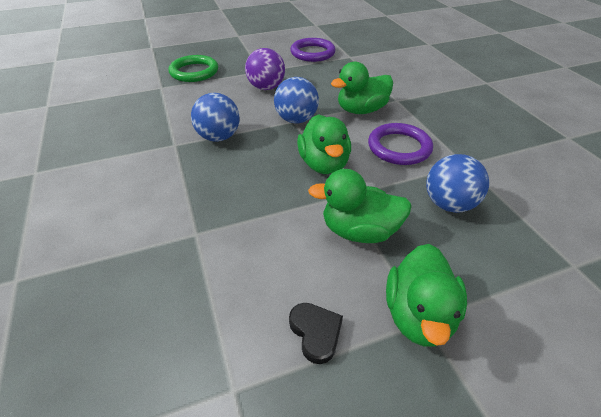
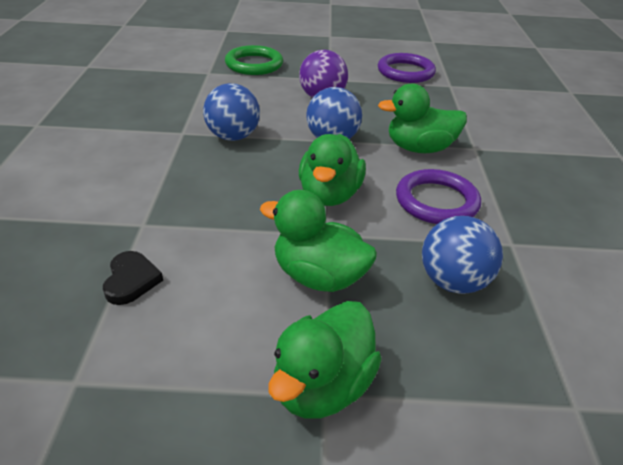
camera: 20 degrees right, 5 degrees down
black heart [289,303,343,364] -> black heart moved to [103,251,163,305]

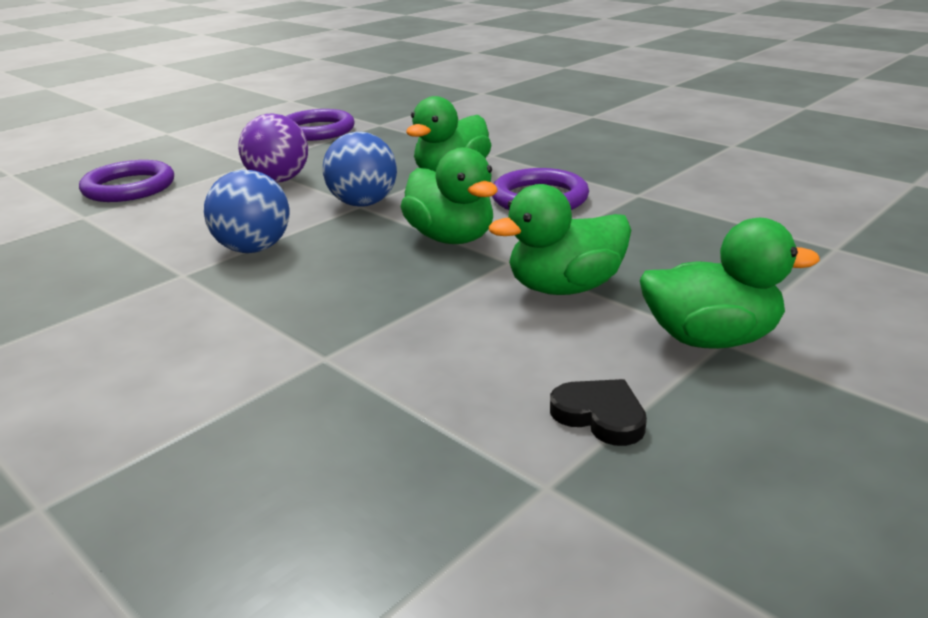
camera: 45 degrees left, 10 degrees down
black heart [103,251,163,305] -> black heart moved to [550,379,647,446]
green ring [225,45,283,75] -> purple ring [79,160,174,202]
green duck [268,301,382,419] -> green duck turned 75 degrees counterclockwise [640,218,820,349]
blue ball [422,216,503,294] -> none

